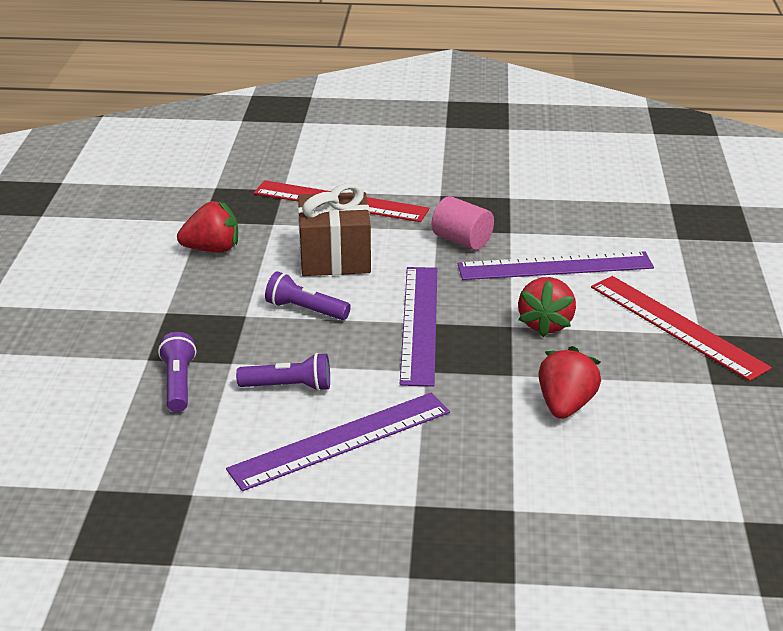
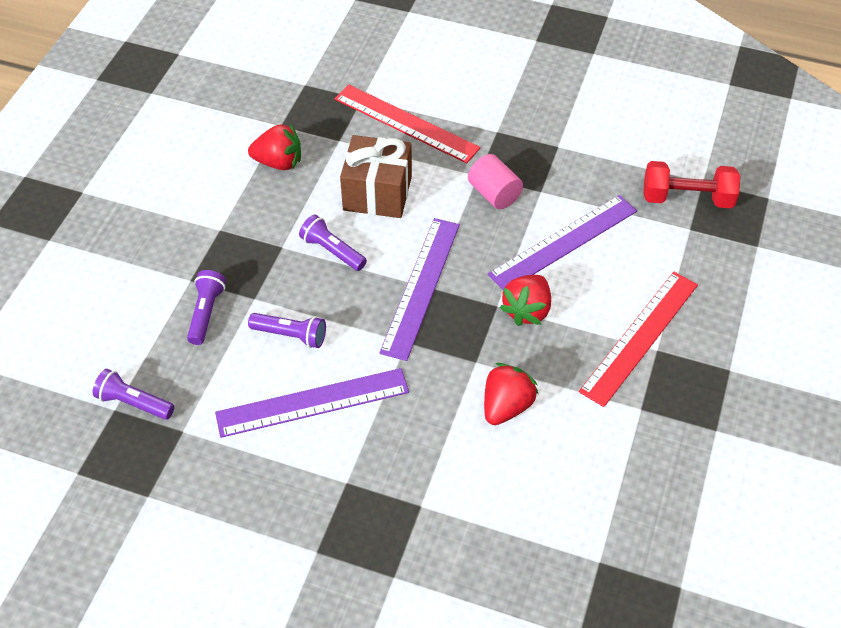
camera: 15 degrees right, 20 degrees up
purple ruler [458,251,654,280] -> purple ruler turned 45 degrees counterclockwise [488,195,637,291]
red ruler [591,276,772,381] -> red ruler turned 60 degrees clockwise [579,272,698,407]
none -> purple flashlight [93,369,174,420]
none -> red dumbbell [643,161,740,208]

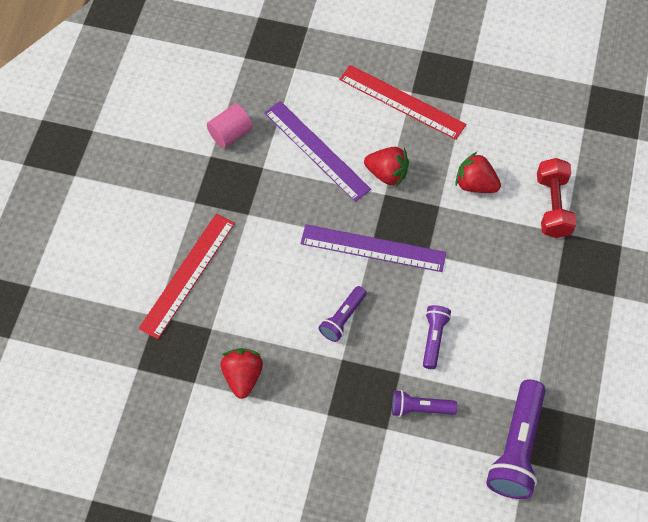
camera: 95 degrees left, 10 degrees up
purple flashlight [93,369,174,420] -> purple flashlight [486,379,546,499], size x1.81
purple ruler [215,368,409,438] -> none
brown gift [340,135,412,218] -> none
pink cylinder [468,154,523,209] -> pink cylinder moved to [207,104,253,148]
red dumbbell [643,161,740,208] -> red dumbbell moved to [537,158,577,238]

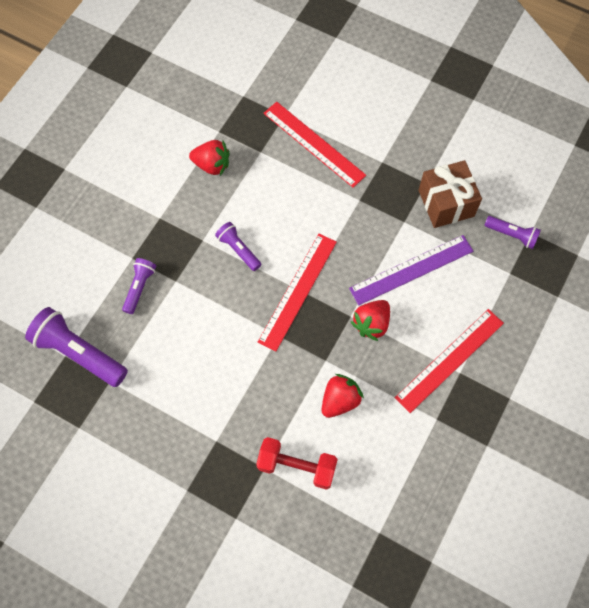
camera: 105 degrees right, 5 degrees up
pink cylinder [207,104,253,148] -> brown gift [418,160,482,228]
purple ruler [300,224,446,272] -> red ruler [258,234,337,351]
purple flashlight [423,305,451,369] -> purple flashlight moved to [484,216,541,249]

